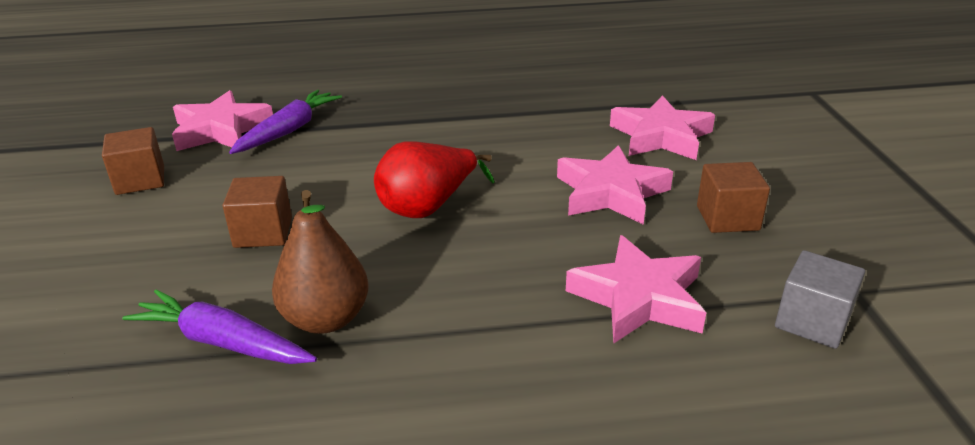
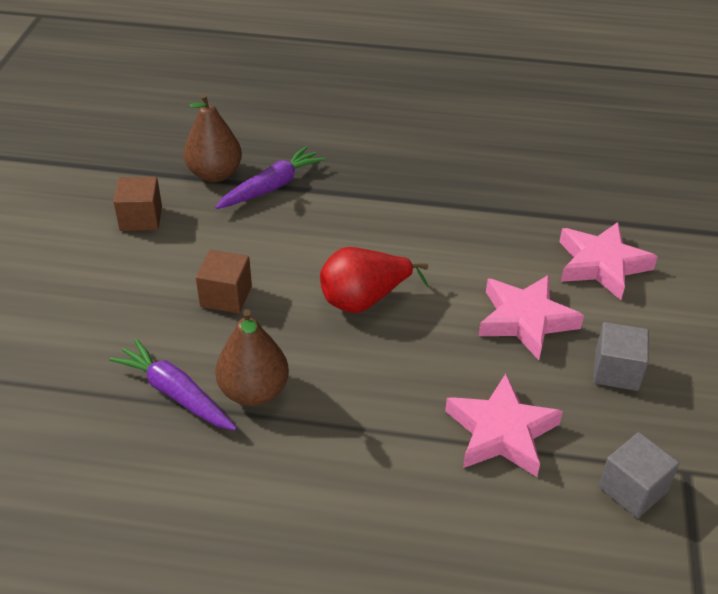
camera: 15 degrees right, 10 degrees up
pink star [172,90,273,151] -> brown pear [184,94,242,182]
brown cube [697,162,770,233] -> grey cube [593,322,649,391]

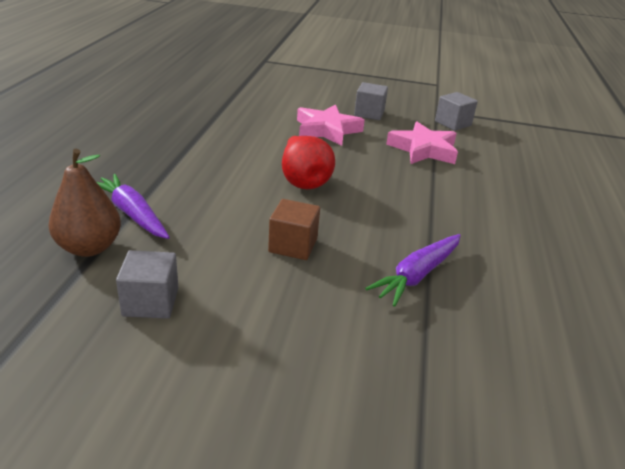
camera: 90 degrees left, 10 degrees down
brown cube [113,177,162,231] -> grey cube [116,250,178,319]
brown pear [215,309,289,406] -> none
pink star [559,222,658,300] -> none

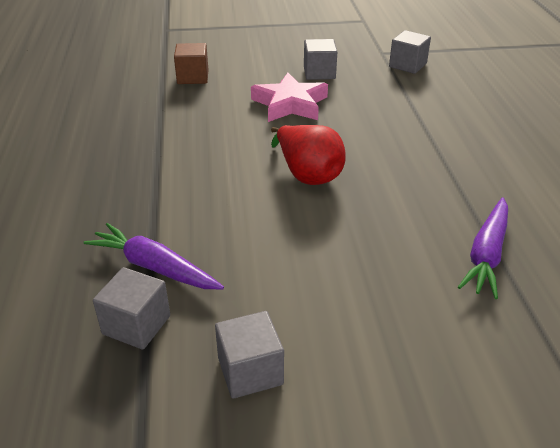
camera: 15 degrees left, 5 degrees up
brown pear [48,149,121,257] -> grey cube [93,267,170,350]
brown cube [268,199,320,260] -> brown cube moved to [174,43,208,84]
pink star [386,121,458,164] -> none

